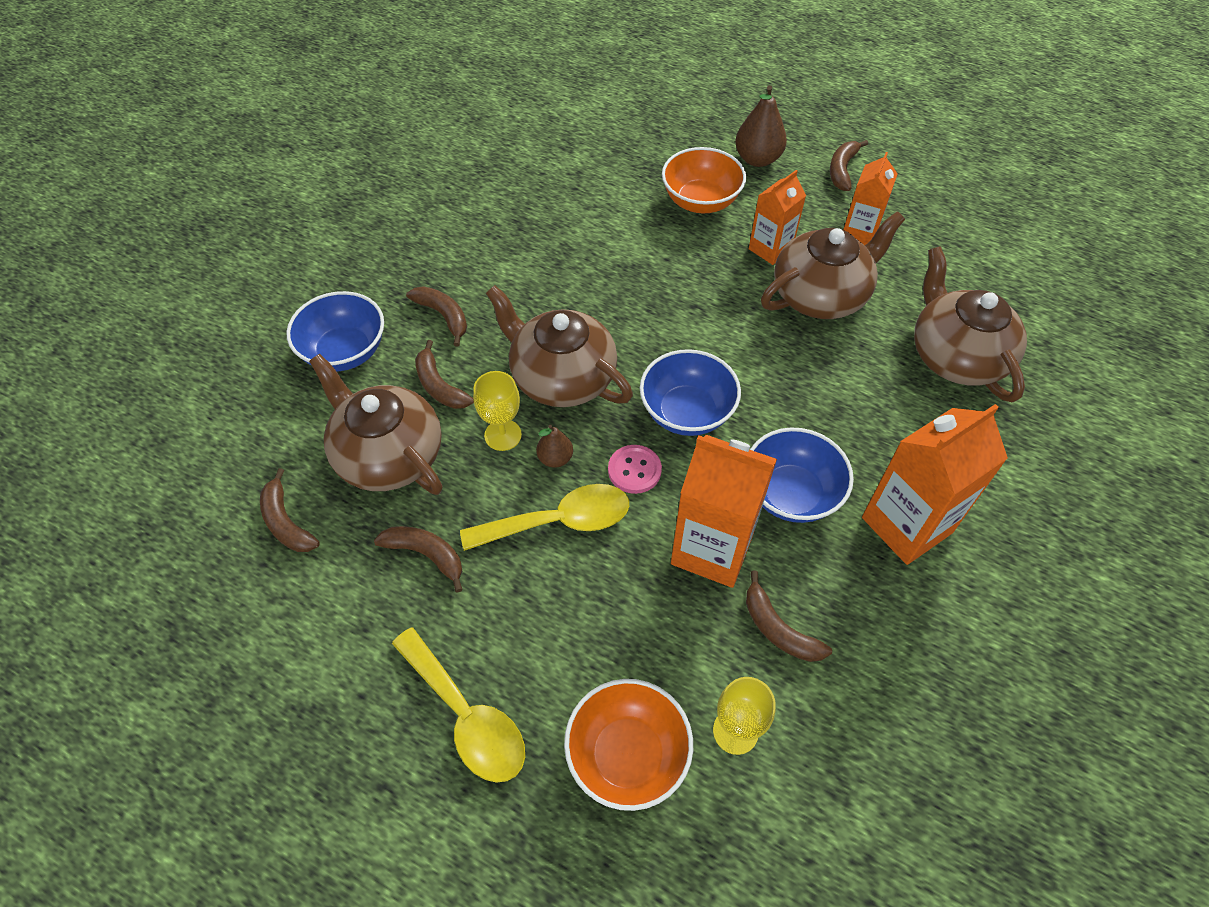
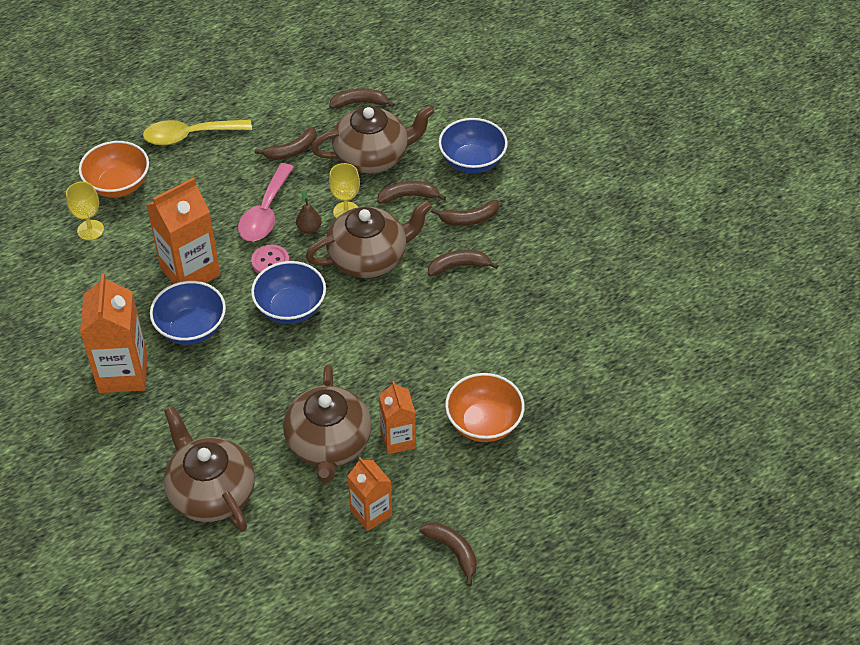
camera: 120 degrees right, 5 degrees down
yellow spoon [460,484,629,551] -> pink spoon [238,163,294,241]
brown pear [735,85,787,167] -> none
brown banana [746,571,832,662] -> brown banana moved to [428,250,499,276]
brown teapot [914,246,1027,402] -> brown teapot turned 135 degrees counterclockwise [164,406,255,532]

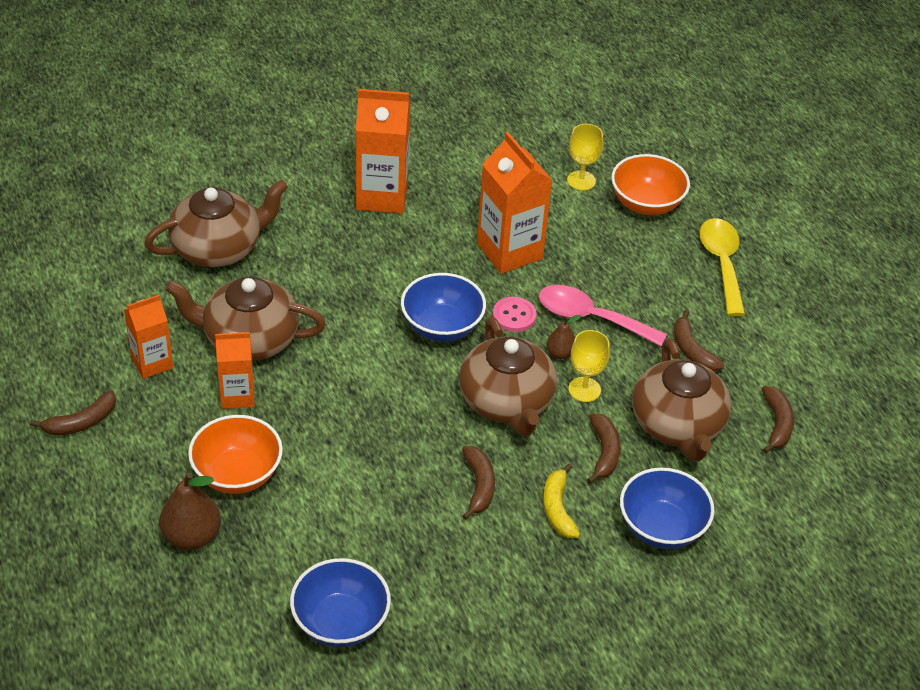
camera: 95 degrees right, 5 degrees down
blue bowl [150,281,226,345] -> blue bowl moved to [290,558,391,647]
brown banana [431,200,499,226] -> yellow banana [543,463,580,538]
none -> brown pear [159,473,221,550]

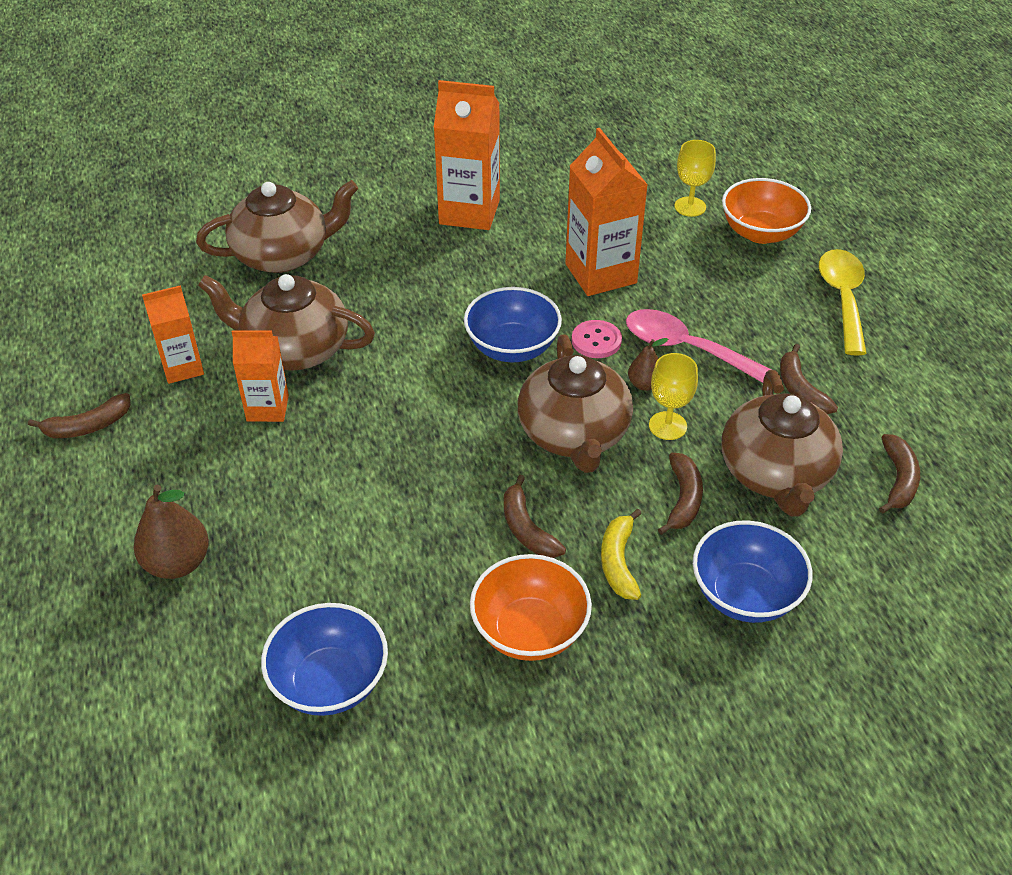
camera: 10 degrees right, 0 degrees up
orange bowl [188,415,283,494] -> orange bowl moved to [470,554,592,661]
brown banana [462,446,495,520] -> brown banana turned 150 degrees clockwise [504,475,566,558]

